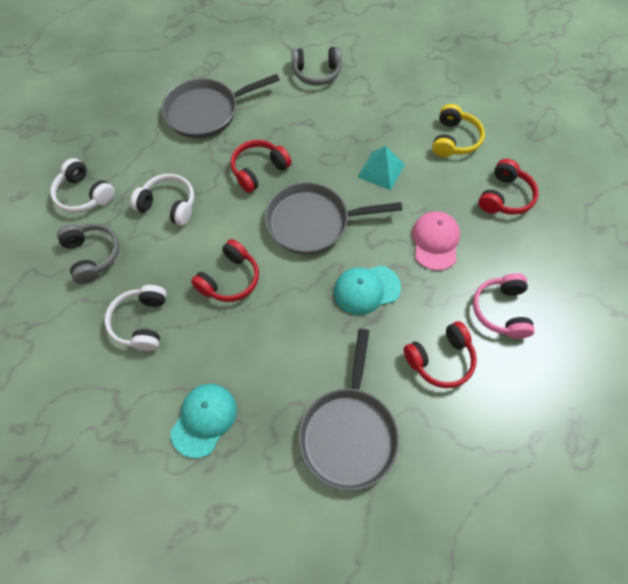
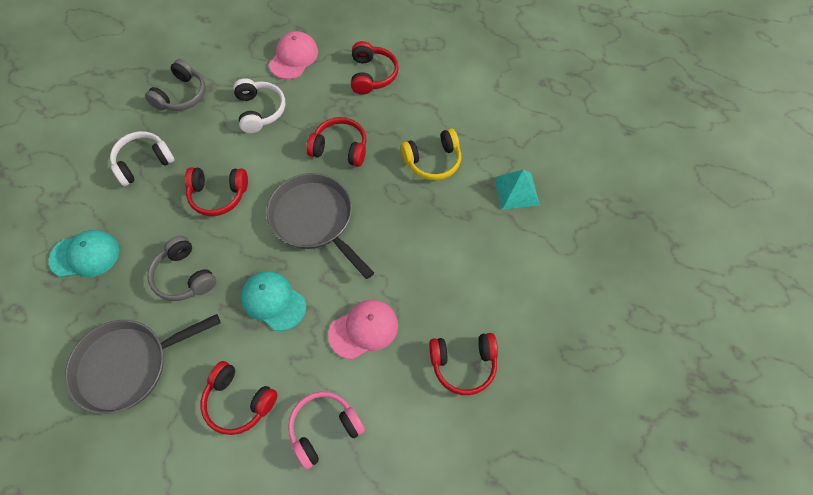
camera: 55 degrees right, 0 degrees up
white headphones [50,158,115,213] -> none
grey pan [162,74,280,138] -> red headphones [351,41,399,95]
grey headphones [291,46,342,86] -> grey headphones moved to [147,236,216,301]
turquoise pyramid [358,146,405,190] -> turquoise pyramid moved to [494,170,540,210]
yellow headphones [432,104,485,157] -> yellow headphones moved to [401,128,461,180]
none -> pink cap [269,31,318,79]

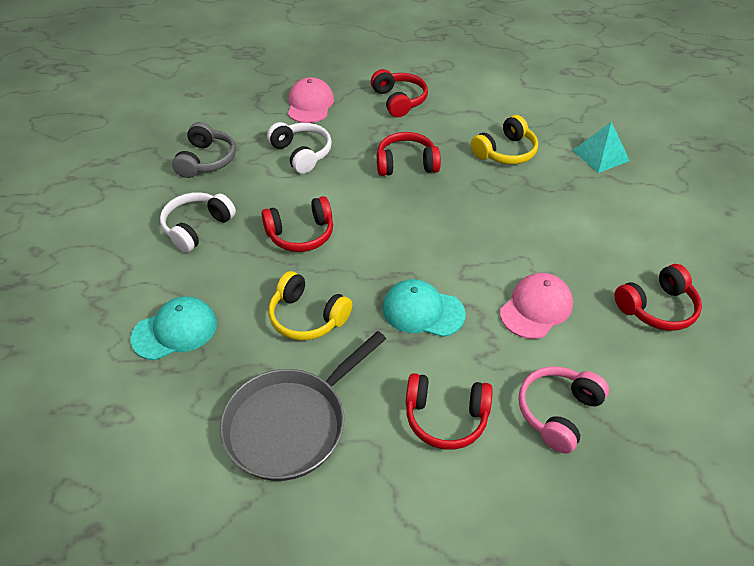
camera: 20 degrees left, 15 degrees down
grey headphones [147,236,216,301] -> yellow headphones [269,271,352,341]
grey pan [267,173,374,279] -> none

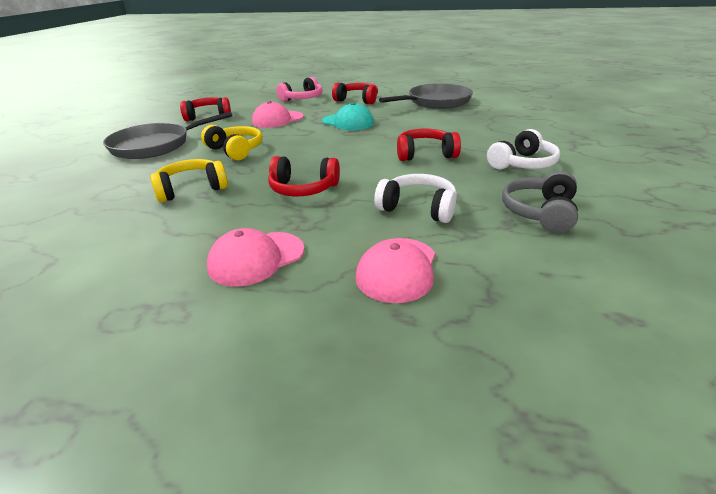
camera: 165 degrees left, 15 degrees down
turquoise cap [130,296,217,360] -> none
white headphones [267,122,332,174] -> white headphones turned 135 degrees clockwise [374,174,457,223]
yellow headphones [269,271,352,341] -> yellow headphones moved to [201,125,263,160]
red headphones [371,69,428,117] -> pink cap [207,228,304,287]
turquoise pyramid [573,122,630,173] -> none
none -> grey pan [103,112,233,159]

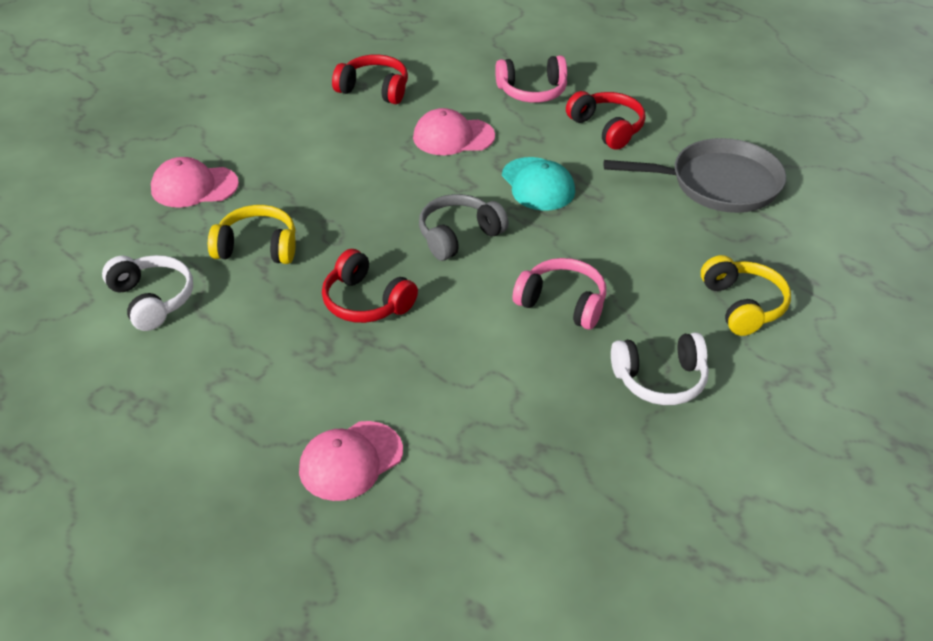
camera: 30 degrees right, 10 degrees up
grey pan [103,112,233,159] -> none
yellow headphones [201,125,263,160] -> yellow headphones moved to [701,255,791,336]
pink cap [207,228,304,287] -> pink cap moved to [151,157,239,207]
white headphones [374,174,457,223] -> white headphones moved to [102,255,193,331]
red headphones [397,129,461,161] -> pink headphones [513,258,606,330]
grey headphones [502,171,578,233] -> grey headphones moved to [419,194,509,261]

